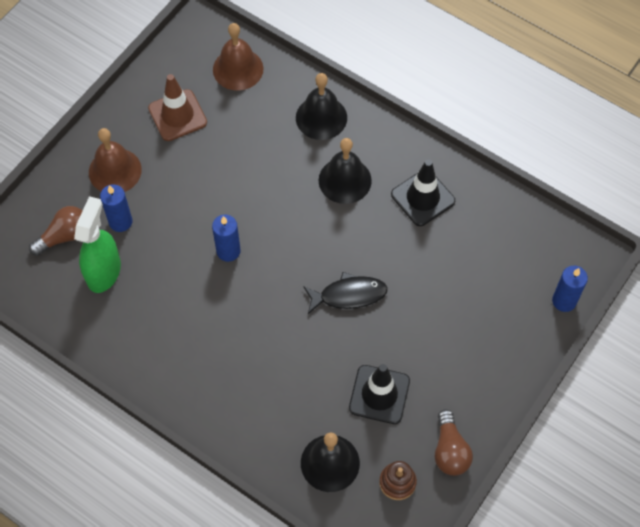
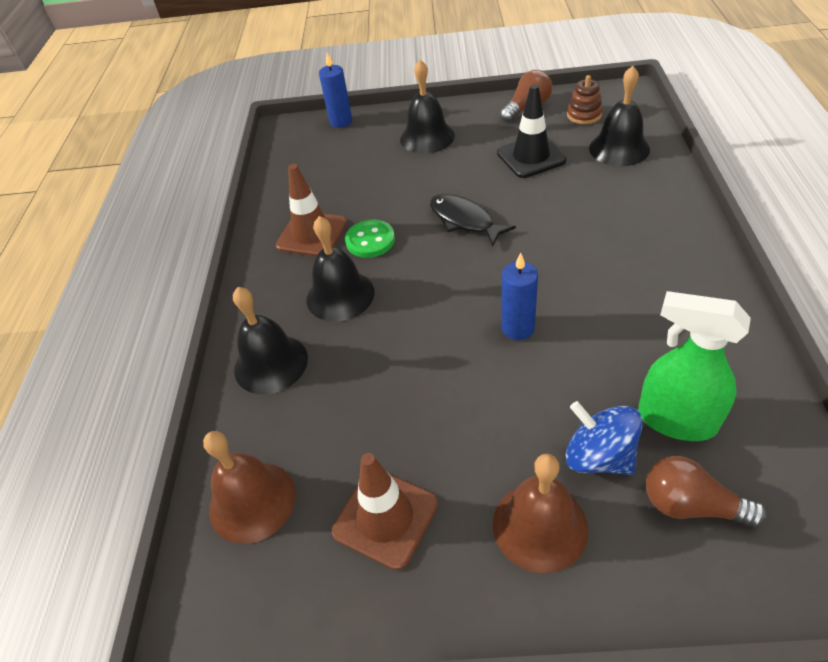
camera: 120 degrees left, 15 degrees down
green spray bottle [74,196,121,293] -> green spray bottle turned 45 degrees clockwise [638,291,751,441]
blue candle [100,184,132,232] -> blue spinning top [565,401,643,475]
black traffic cone [391,159,455,226] -> brown traffic cone [276,164,347,257]
none -> green button [345,219,395,258]
none -> black bell [400,60,455,154]

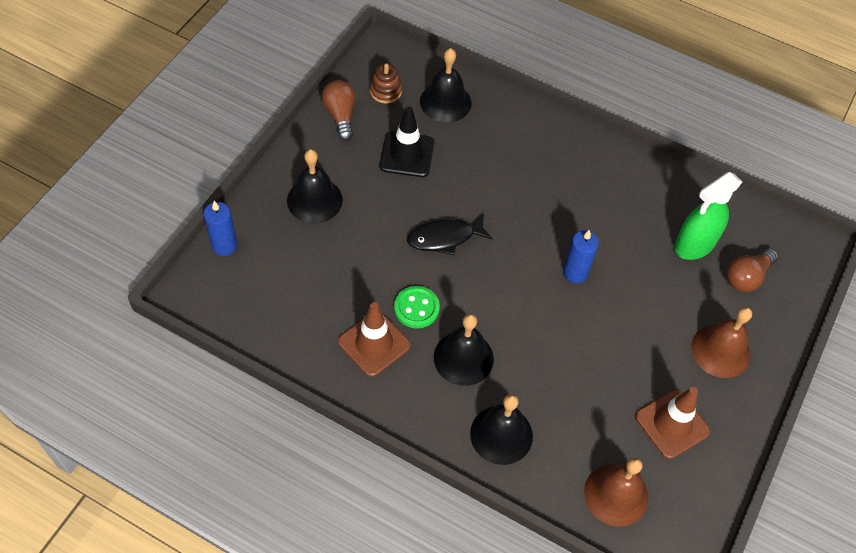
camera: 70 degrees left, 10 degrees up
blue spinning top [565,401,643,475] -> none

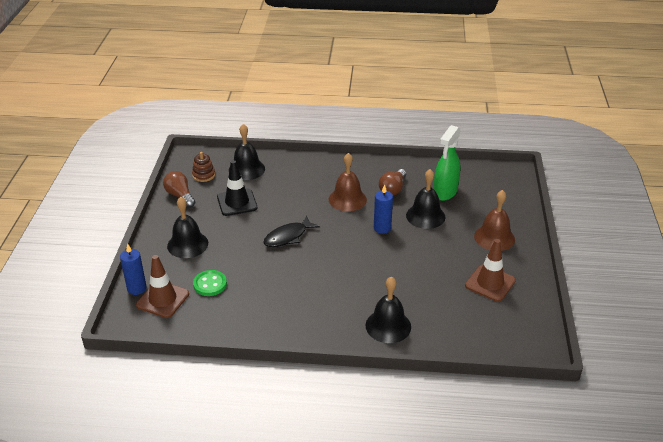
camera: 20 degrees left, 20 degrees down
brown traffic cone [338,302,411,377] -> brown traffic cone moved to [136,255,189,318]
green button [394,286,440,329] -> green button moved to [193,270,227,296]
black bell [434,314,494,386] -> black bell moved to [406,169,445,229]
brown bell [584,457,648,527] -> brown bell moved to [329,153,367,212]
brown light bulb [727,248,778,292] -> brown light bulb moved to [379,169,406,196]

